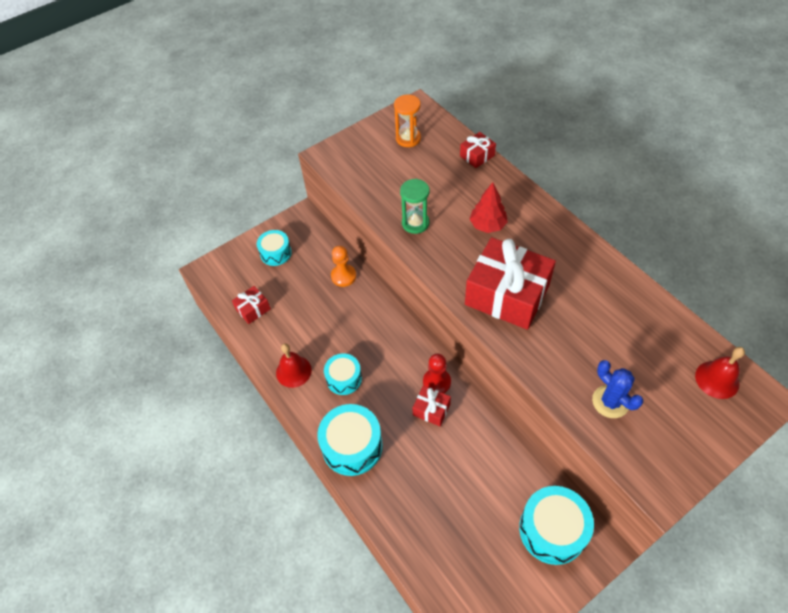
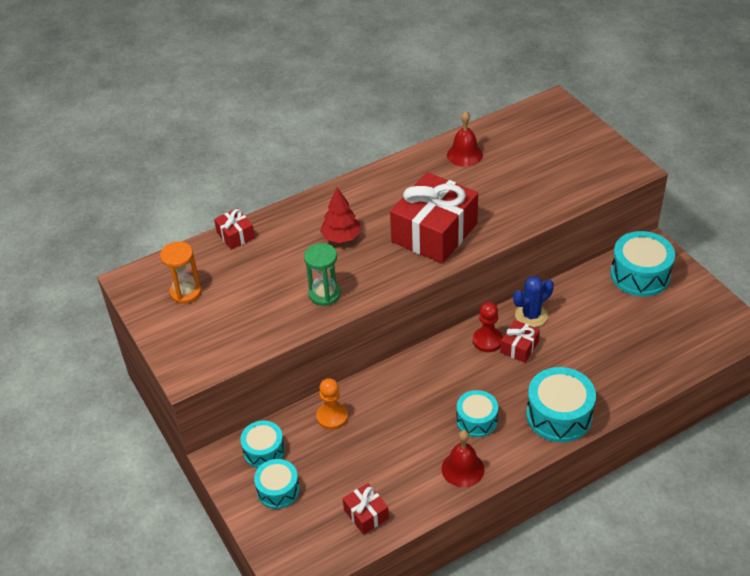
camera: 85 degrees left, 10 degrees down
blue cactus [592,360,643,418] -> blue cactus moved to [513,276,554,327]
red bell [695,347,745,399] -> red bell moved to [447,111,483,167]
none -> turquoise drum [240,420,285,468]

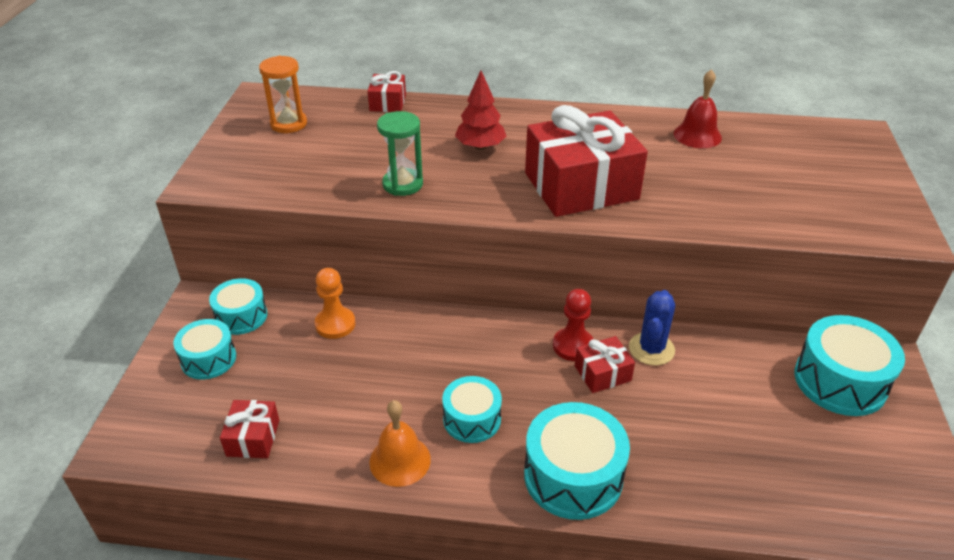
camera: 35 degrees right, 5 degrees down
red bell [442,430,484,487] -> orange bell [369,400,431,487]
blue cactus [513,276,554,327] -> blue cactus turned 75 degrees counterclockwise [629,290,675,366]

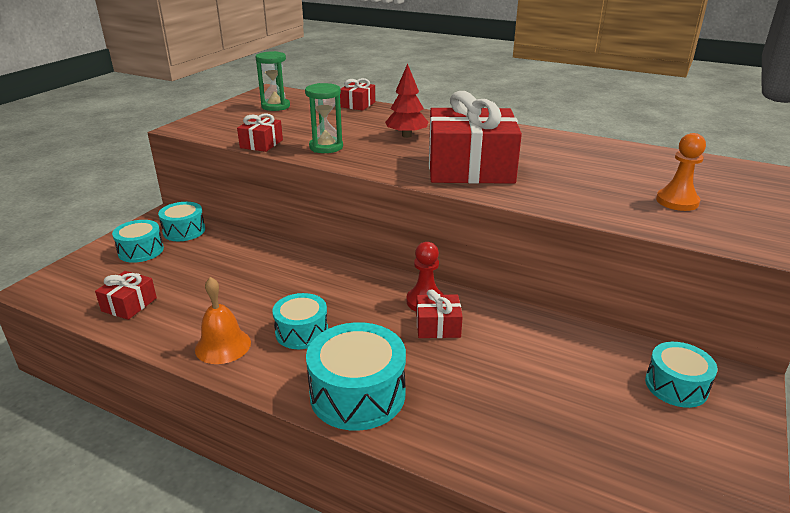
camera: 20 degrees right, 10 degrees down
orange hourglass [259,56,307,133] -> green hourglass [256,51,290,111]
orange pawn [315,268,356,339] -> orange pawn moved to [656,133,706,211]
blue cactus [629,290,675,366] -> none
red bell [674,69,722,148] -> none
turquoise drum [794,315,905,416] -> turquoise drum [645,342,718,408], size x0.63
none -> red gift [237,113,283,152]

